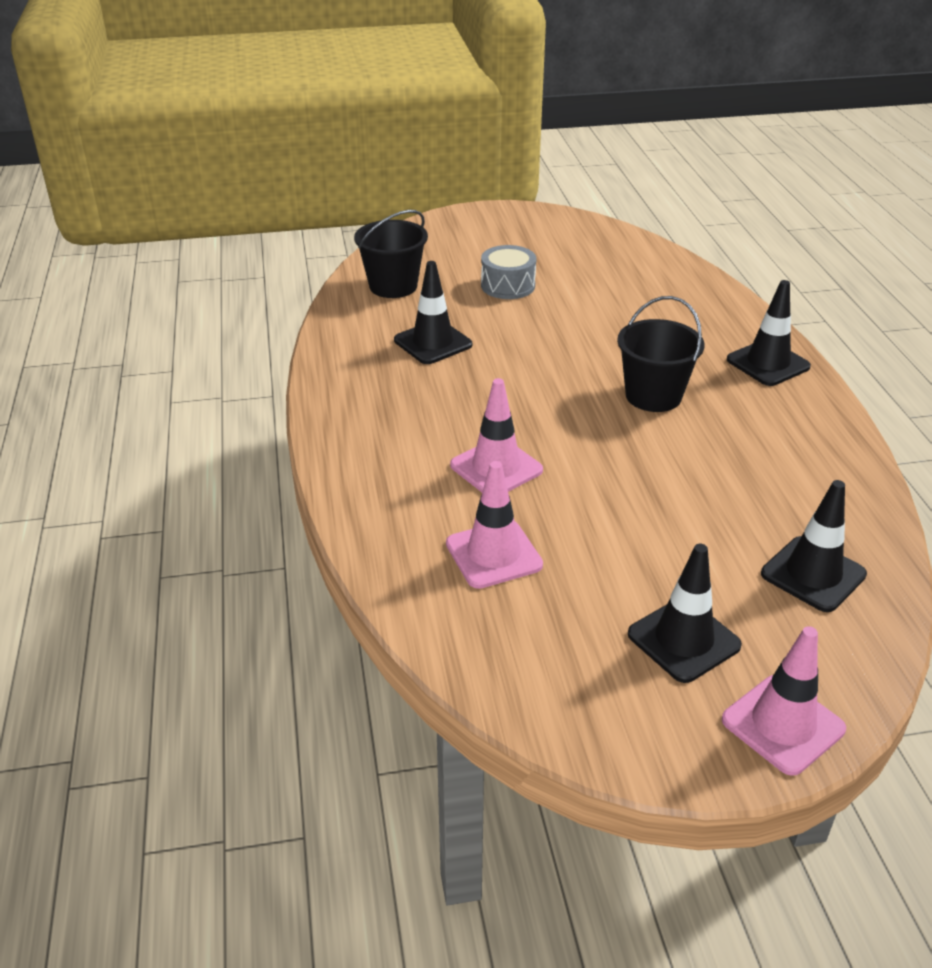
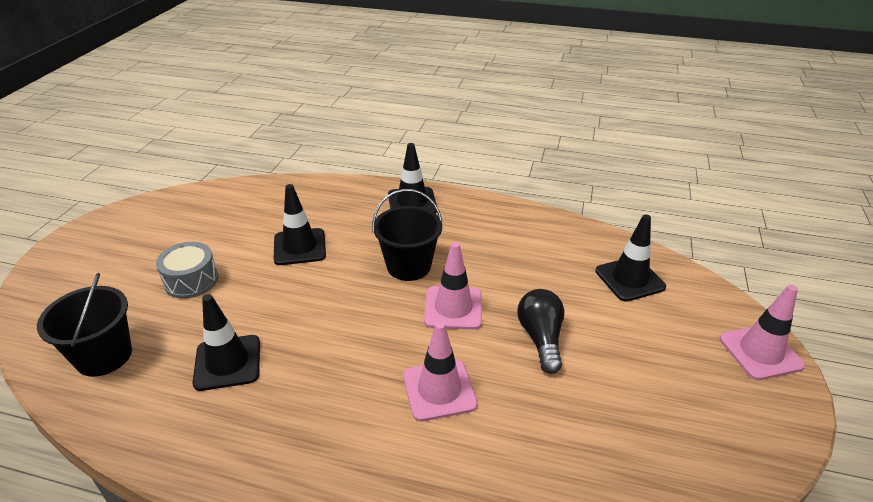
camera: 65 degrees left, 0 degrees up
pink traffic cone [446,461,543,589] -> pink traffic cone moved to [424,242,482,330]
black traffic cone [628,544,742,683] -> black traffic cone moved to [274,184,326,265]
none -> black light bulb [517,289,564,374]

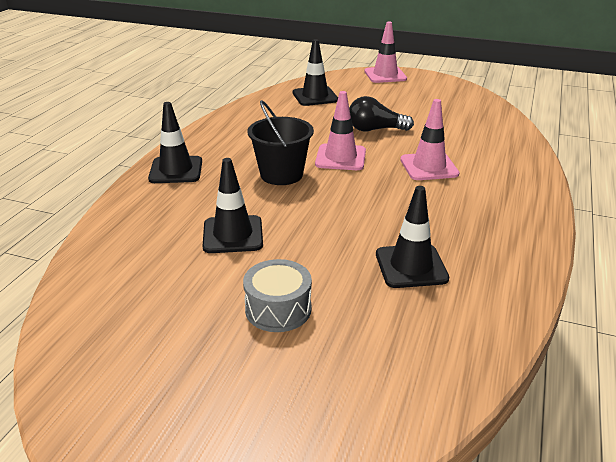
camera: 85 degrees left, 5 degrees down
black bucket [37,273,132,377] -> none

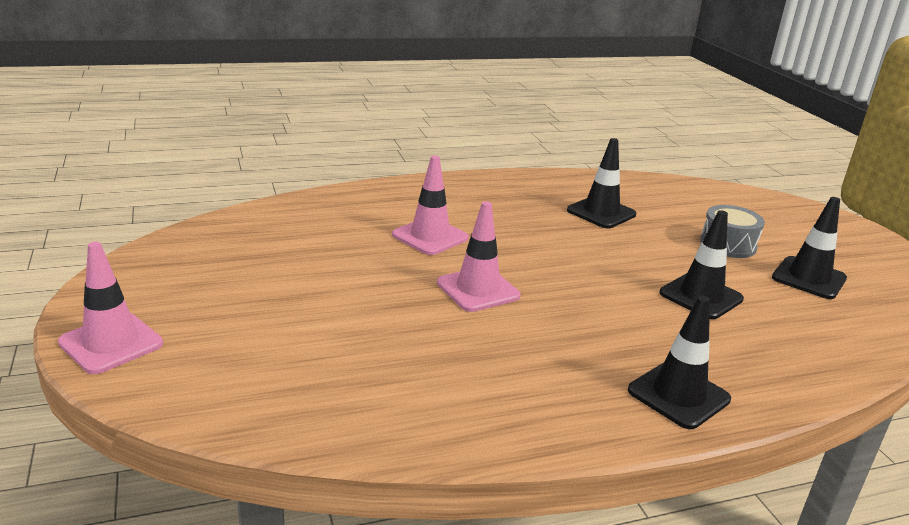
camera: 130 degrees left, 5 degrees down
black bucket [248,100,314,185] -> none
black traffic cone [293,39,338,106] -> black traffic cone moved to [772,197,847,299]
black light bulb [349,96,414,131] -> none

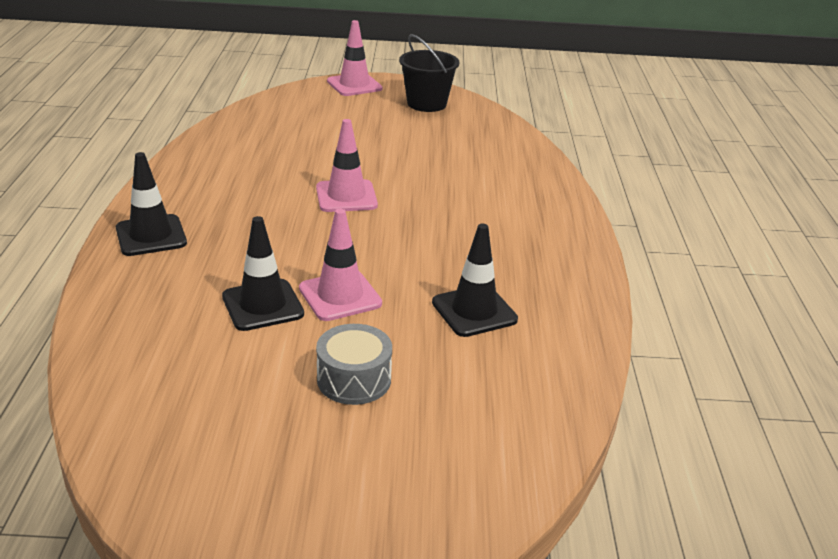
camera: 110 degrees right, 5 degrees up
pink traffic cone [392,155,469,255] -> pink traffic cone moved to [299,209,382,321]
black traffic cone [772,197,847,299] -> none
none -> black bucket [399,34,460,112]

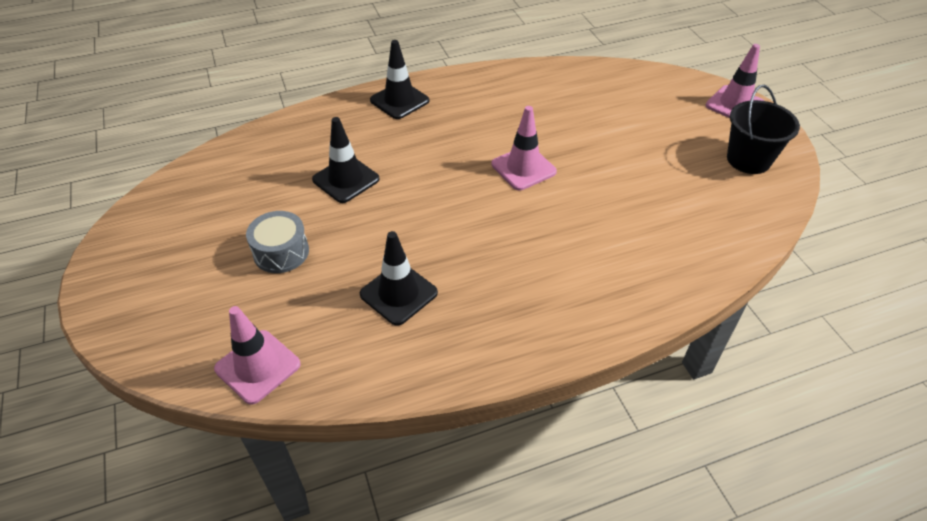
camera: 70 degrees right, 15 degrees up
pink traffic cone [299,209,382,321] -> pink traffic cone moved to [214,306,301,405]

